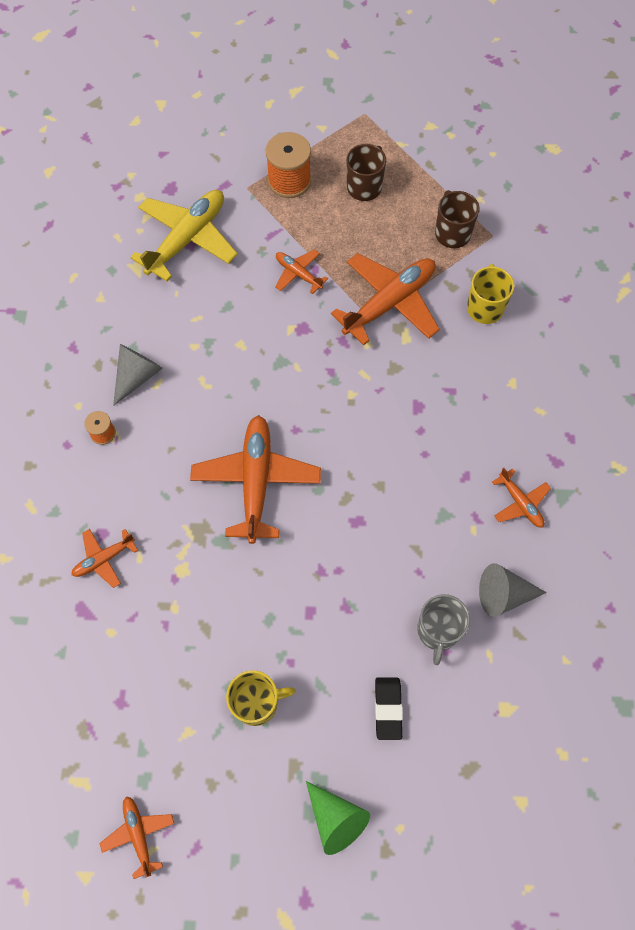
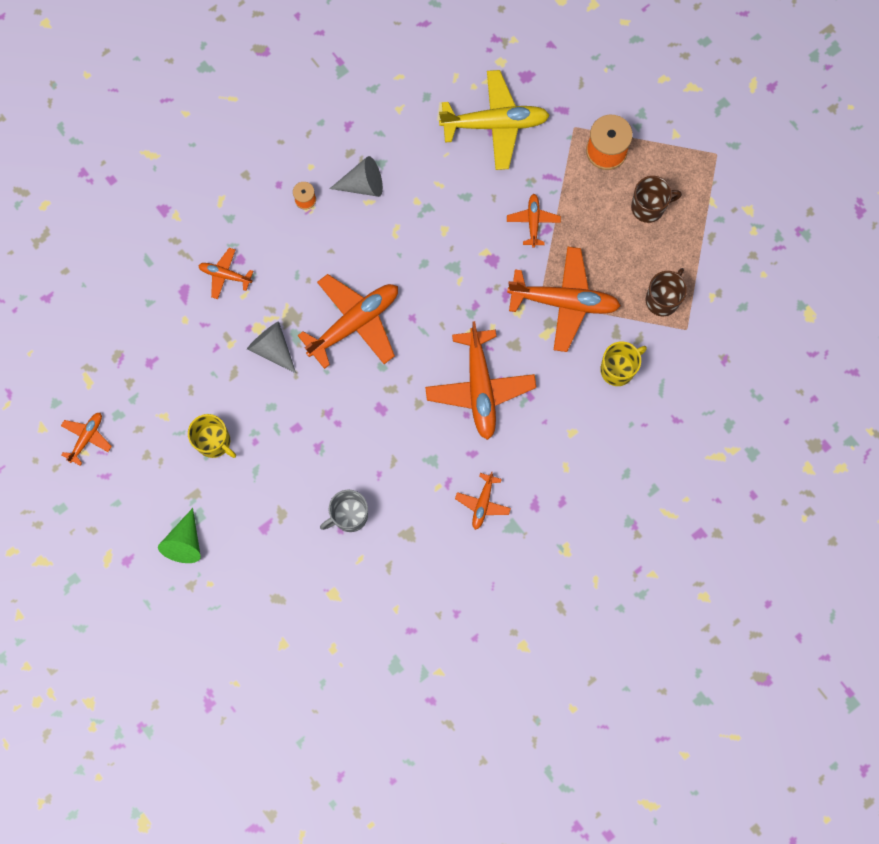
camera: 50 degrees right, 10 degrees up
black eraser [375,677,403,740] -> none
grey cone [479,563,547,617] -> grey cone moved to [247,321,296,373]
none -> orange plane [425,321,536,440]

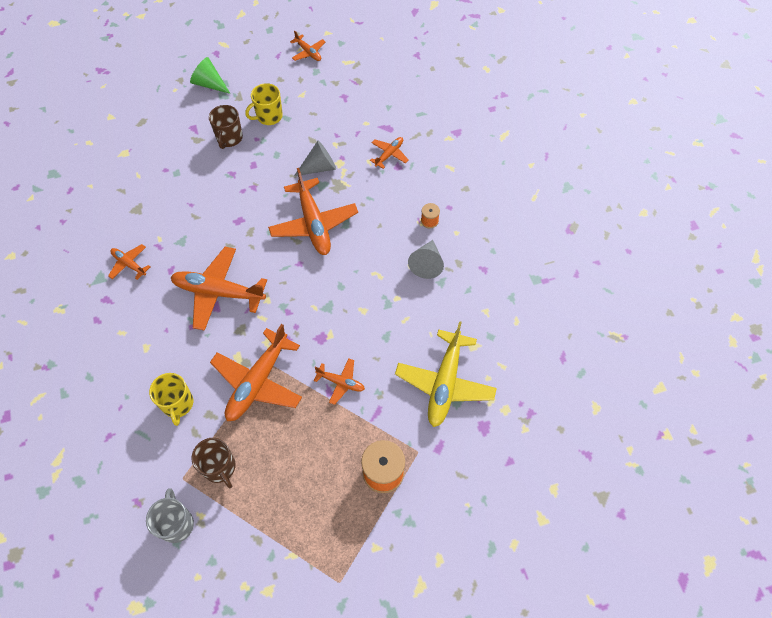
camera: 110 degrees right, 15 degrees down
grey mug [320,490,368,532] -> grey mug moved to [146,488,194,543]
brown mug [631,176,682,223] -> brown mug moved to [209,105,243,149]

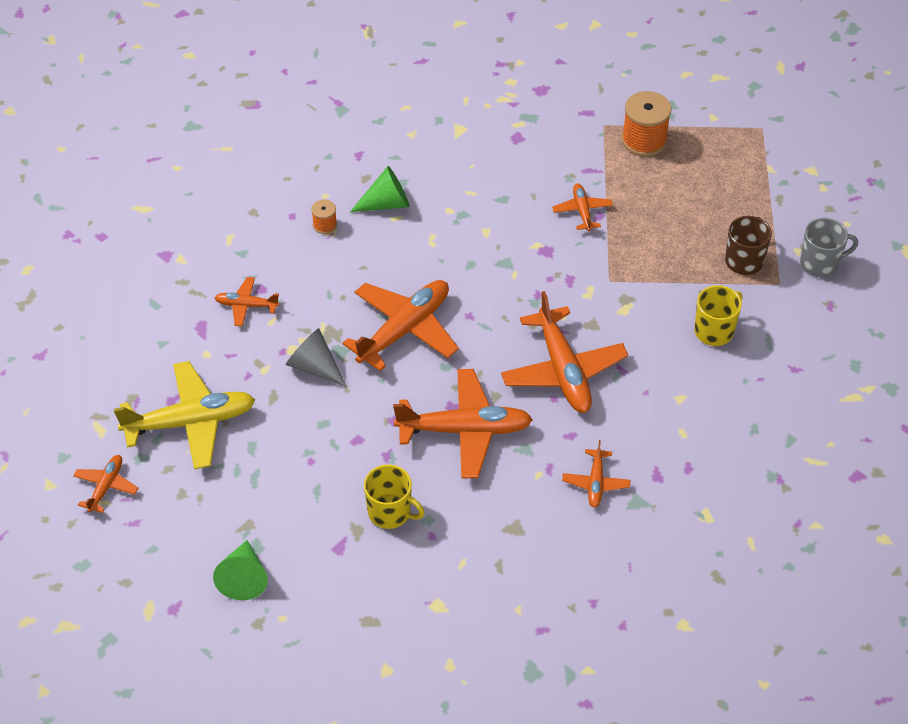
camera: 120 degrees left, 10 degrees down
grey mug [146,488,194,543] -> grey mug turned 150 degrees counterclockwise [800,218,858,277]
brown mug [209,105,243,149] -> none
orange plane [210,324,302,421] -> orange plane moved to [393,369,533,478]
yellow mug [245,83,283,125] -> yellow mug moved to [364,464,425,529]
yellow plane [395,321,497,427] -> yellow plane moved to [114,361,255,469]
grey cone [408,240,444,279] -> green cone [350,166,410,212]

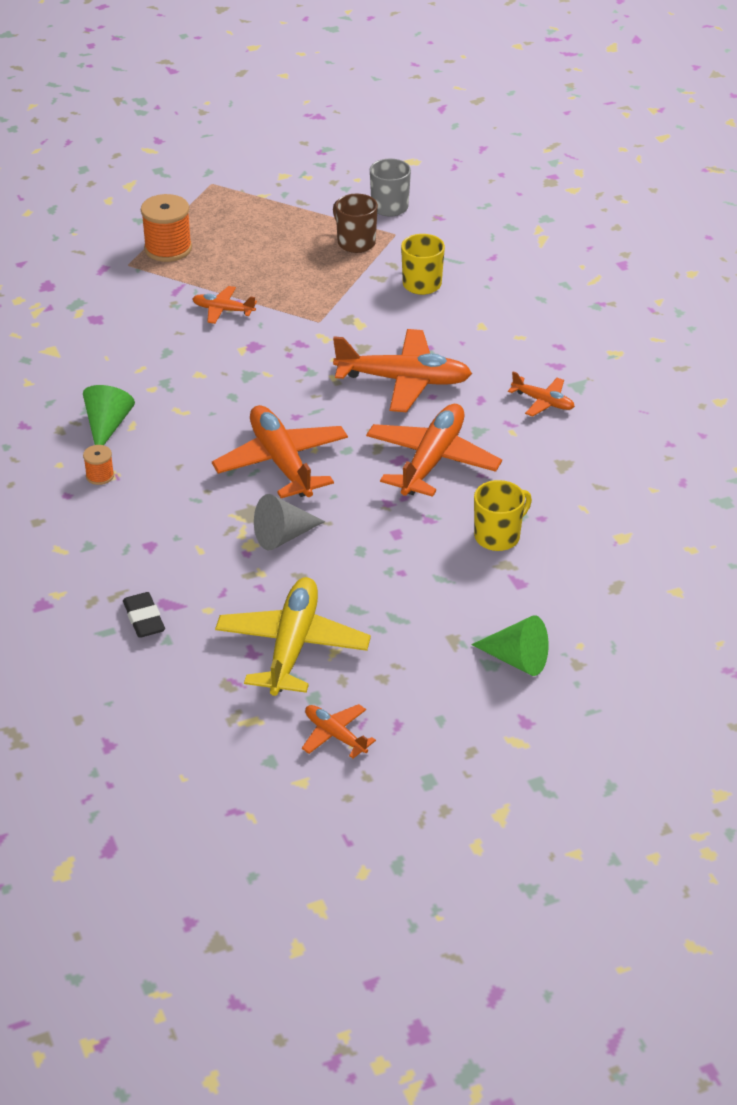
camera: 65 degrees left, 10 degrees down
orange plane [215,277,280,327] -> none
none -> black eraser [123,592,165,638]

